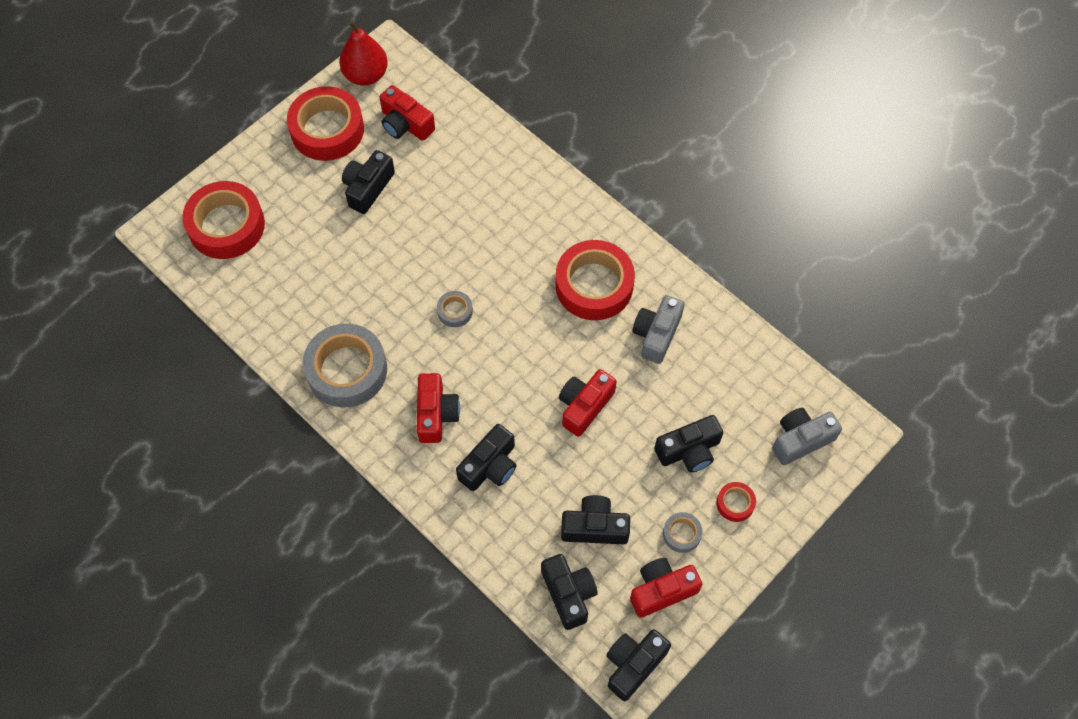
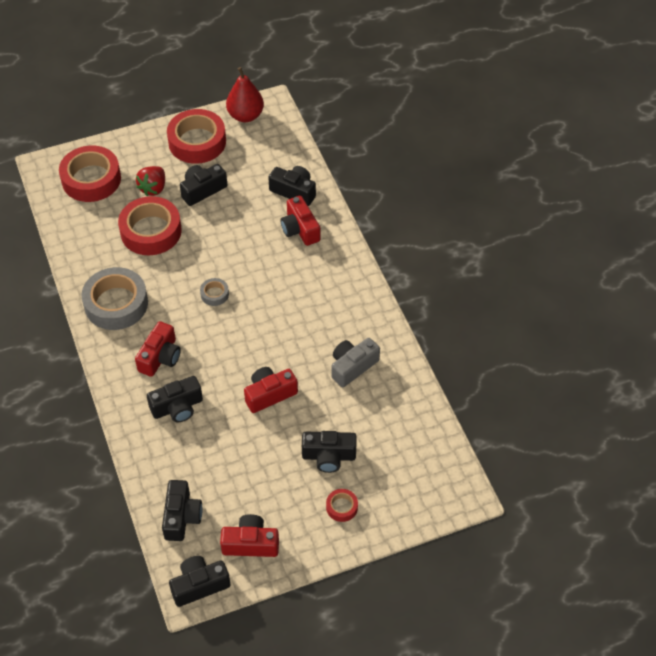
camera: 25 degrees right, 10 degrees down
red camera [380,85,435,141] -> red camera moved to [281,196,321,246]
red tape [555,240,635,320] -> red tape moved to [118,196,182,255]
black camera [561,495,630,544] -> black camera moved to [268,166,316,206]
grey tape [663,512,703,553] -> none
grey camera [772,408,842,465] -> none
none -> red strawberry [136,166,165,196]

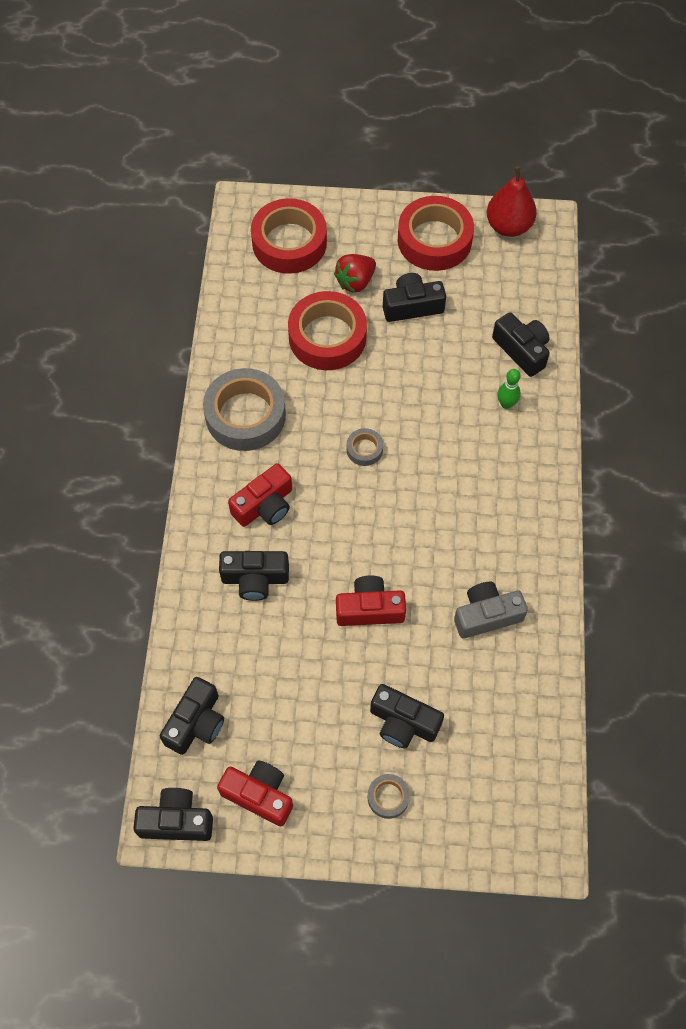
camera: 25 degrees right, 10 degrees up
red camera [281,196,321,246] -> green bowling pin [497,369,521,409]
red tape [326,489,358,522] -> grey tape [367,774,410,819]

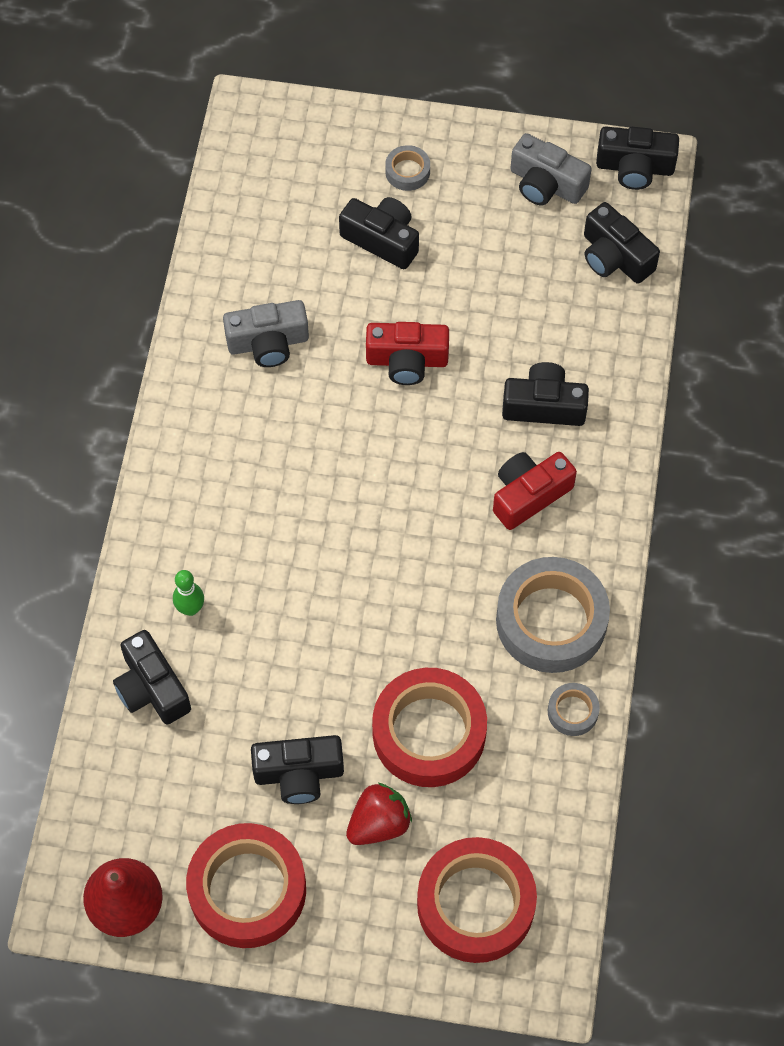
camera: 175 degrees left, 0 degrees up
black camera [160,677,224,755] -> black camera turned 75 degrees counterclockwise [584,202,660,284]
red camera [217,760,293,826] -> grey camera [510,133,592,205]
grey tape [346,428,383,466] -> grey tape moved to [548,683,600,736]

